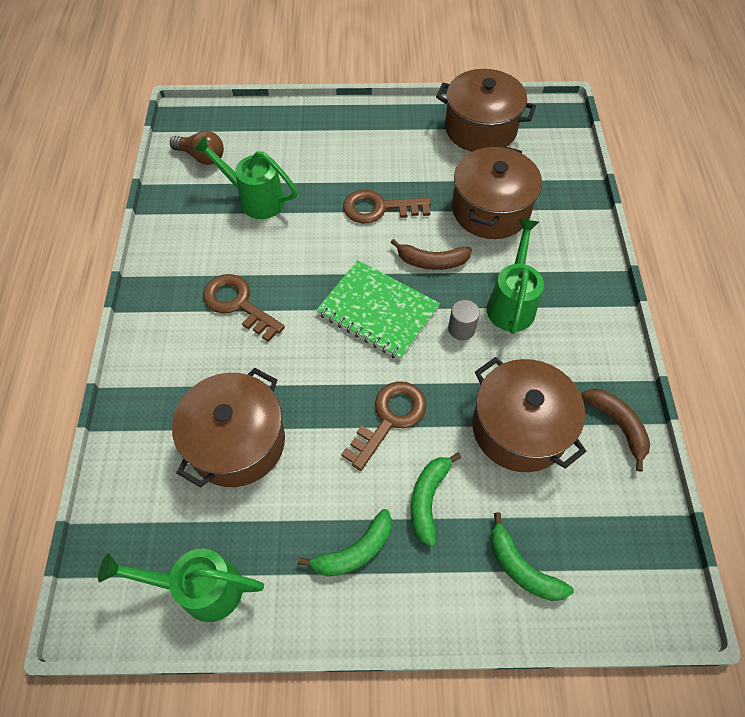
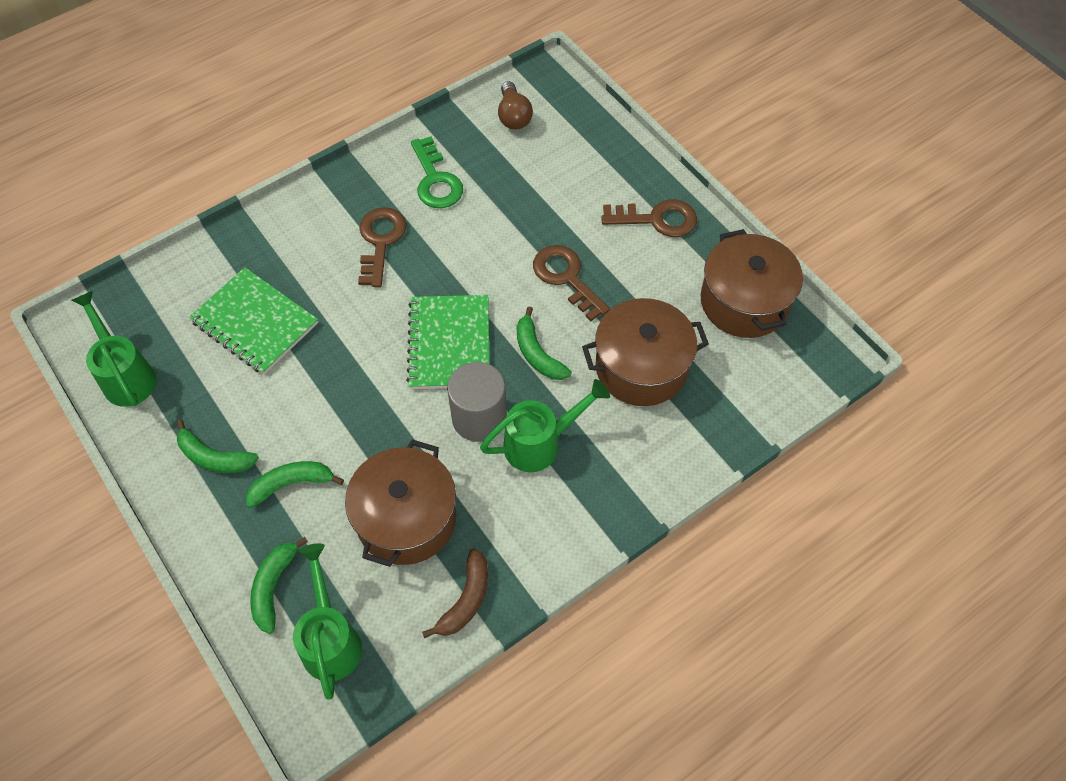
camera: 55 degrees right, 0 degrees up
brown pot [172,368,285,488] -> green notebook [189,267,318,375]
green watering can [193,136,297,219] -> green watering can moved to [293,543,362,700]
brown key [341,381,427,471] -> brown key moved to [601,199,697,237]
brown banana [391,239,472,270] -> green banana [517,306,572,380]
grey cylinder [448,300,480,340] -> grey cylinder [447,362,507,442], size x1.86
none -> green key [411,136,463,208]

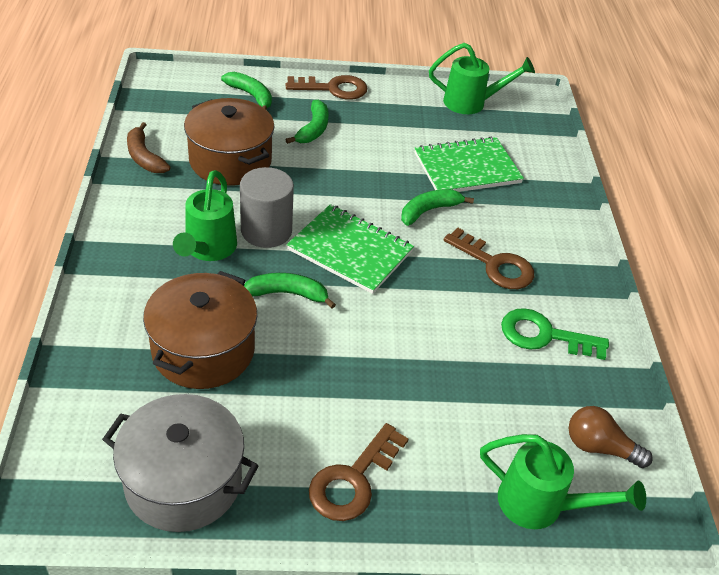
camera: 120 degrees right, 15 degrees down
green banana [177,420,259,473] -> green banana moved to [401,189,474,226]
green watering can [293,543,362,700] -> green watering can moved to [480,434,646,529]
brown key [533,245,610,321] -> brown key moved to [286,75,367,100]
brown pot [701,229,803,338] -> grey pot [102,394,259,532]

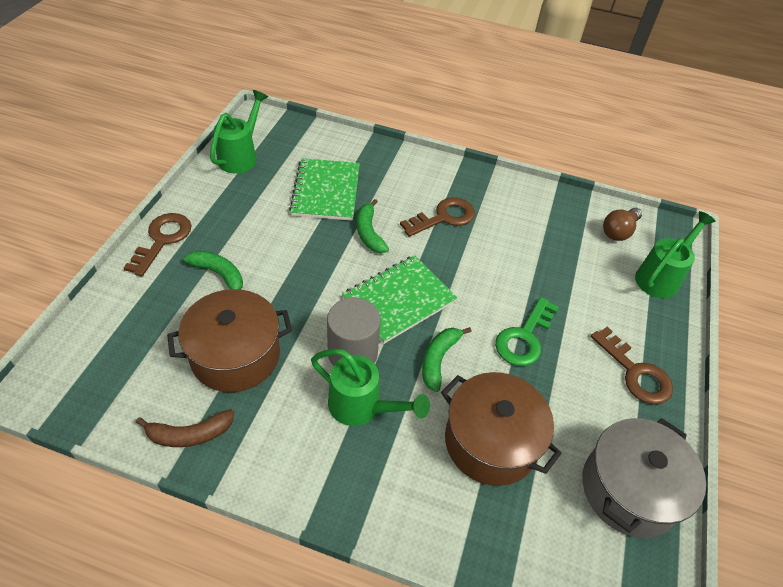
camera: 70 degrees left, 5 degrees up
green banana [221,72,272,110] -> none
green key [501,308,609,360] -> green key moved to [495,297,559,366]

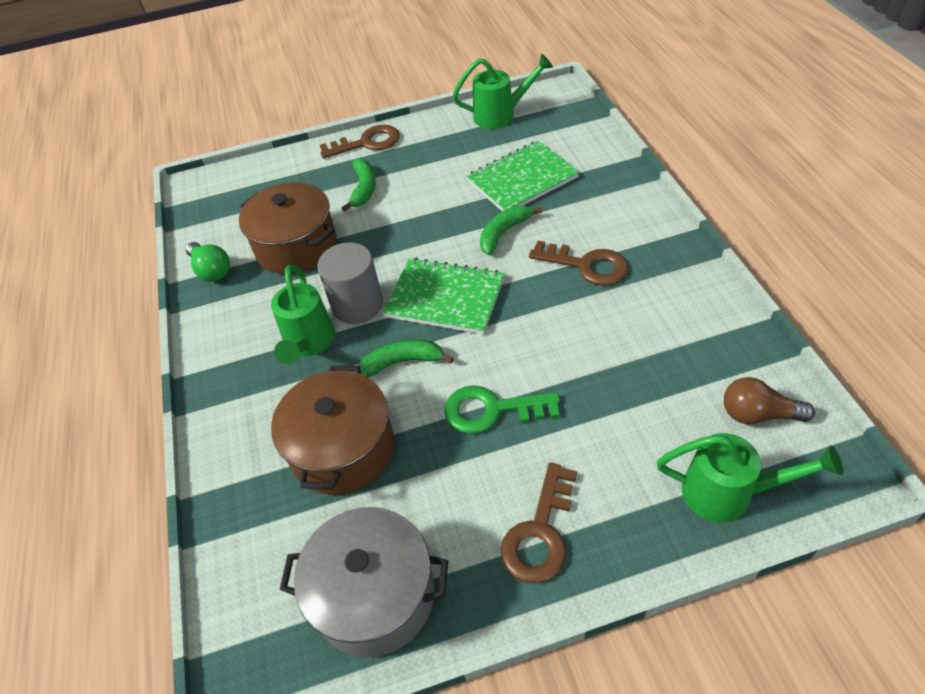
camera: 65 degrees right, 0 degrees up
brown banana [136,409,234,447] -> green light bulb [186,242,230,281]

